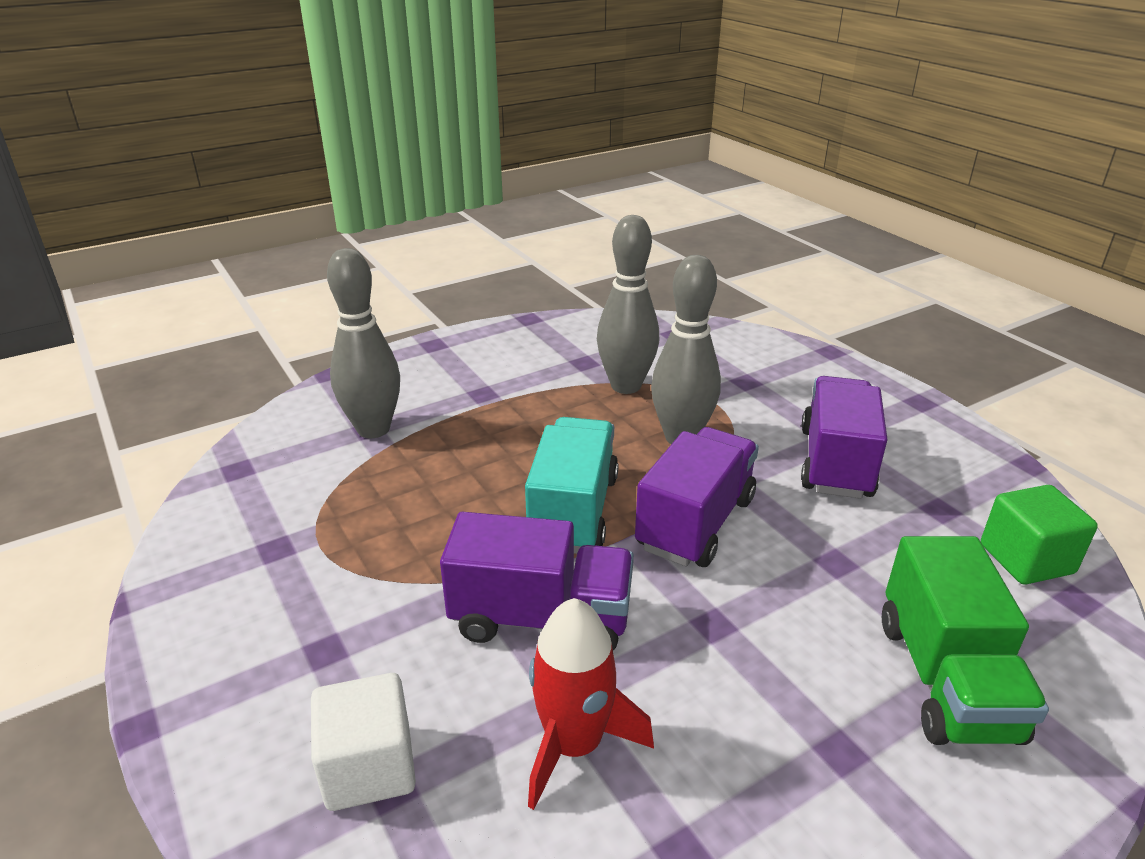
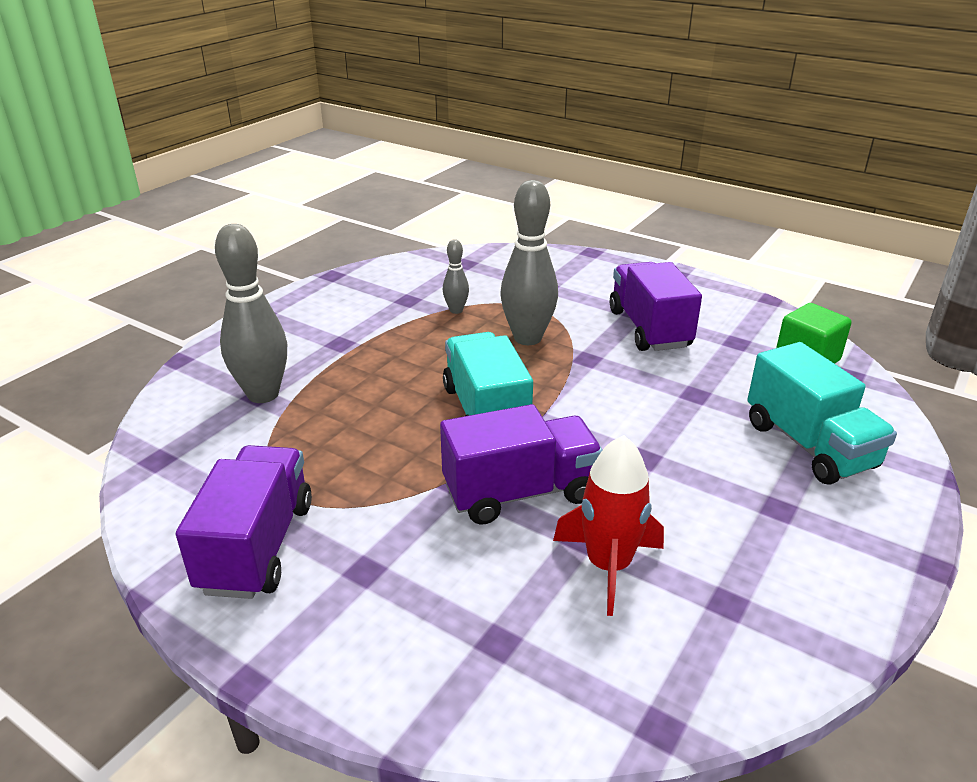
camera: 25 degrees left, 0 degrees up
white cube [311,673,416,811] -> none
grey bowling pin [597,215,659,394] -> grey bowling pin [443,239,469,314], size x0.50
purple truck [635,427,759,567] -> purple truck moved to [176,445,312,599]
green truck [882,536,1049,745] -> turquoise truck [747,342,897,485]

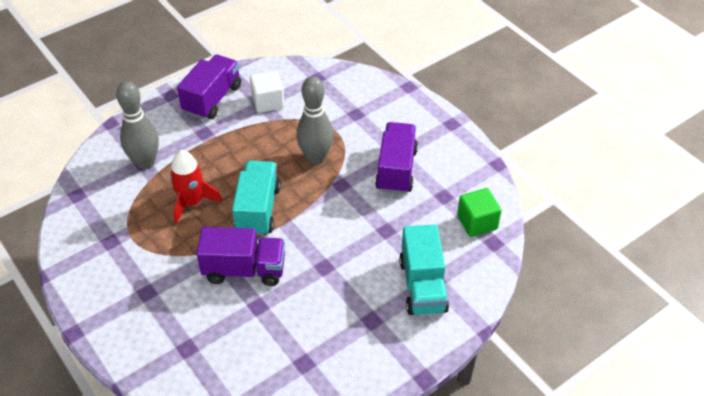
camera: 20 degrees right, 15 degrees up
purple truck [176,445,312,599] -> purple truck moved to [177,54,241,119]
grey bowling pin [443,239,469,314] -> none
red rocket [553,435,664,616] -> red rocket moved to [170,150,222,224]
none -> white cube [250,71,285,113]

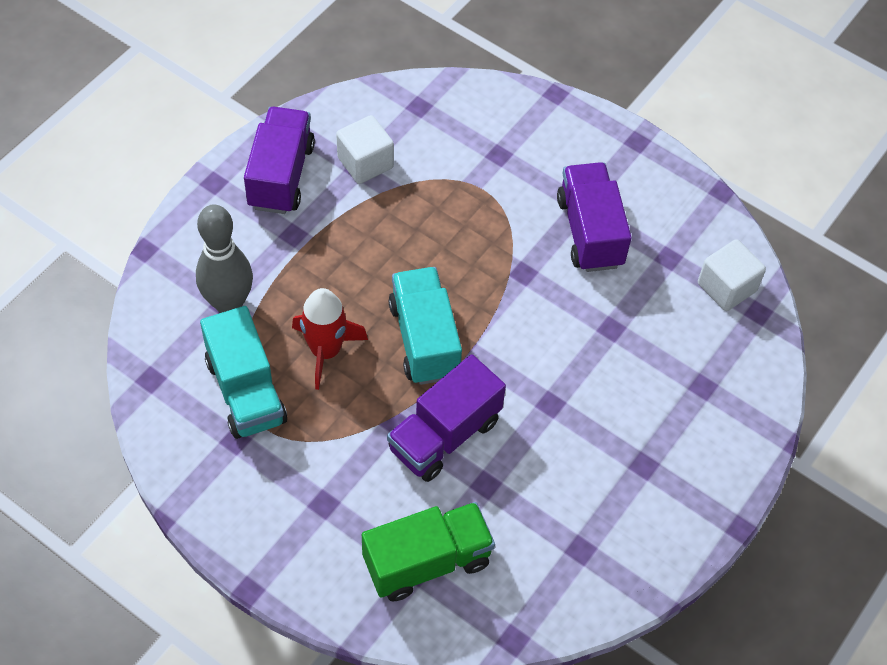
camera: 20 degrees left, 10 degrees up
purple truck [196,227,285,286] -> purple truck turned 150 degrees clockwise [387,354,506,482]
grey bowling pin [296,76,334,165] -> none
turquoise truck [399,224,449,315] -> turquoise truck moved to [200,306,287,439]
green cube [457,188,502,237] -> white cube [698,239,766,311]
none -> green truck [362,502,495,601]

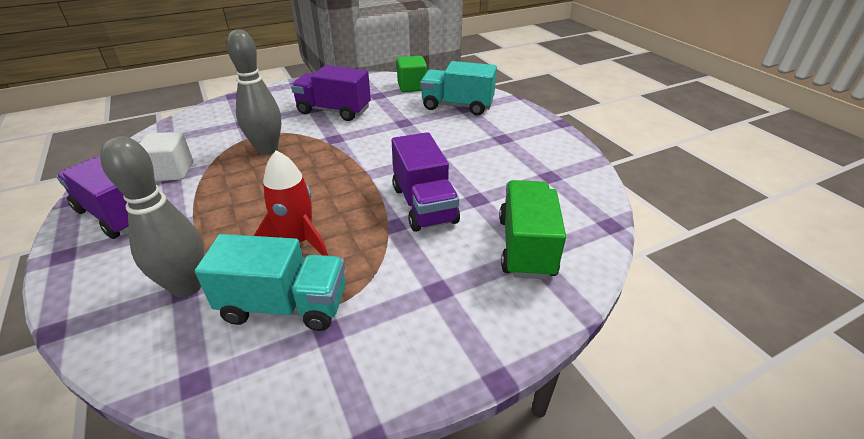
camera: 60 degrees left, 20 degrees down
turquoise truck [389,267,462,385] -> turquoise truck moved to [420,61,497,115]
white cube [698,239,766,311] -> green cube [397,56,427,92]
none -> grey bowling pin [227,29,281,155]

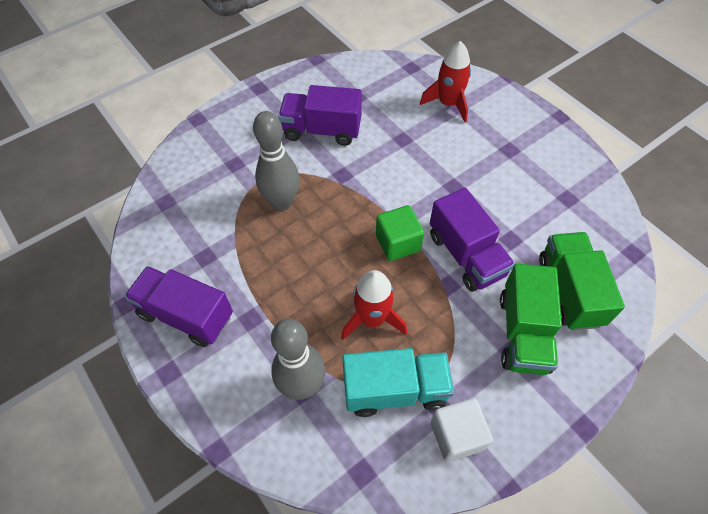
camera: 10 degrees left, 20 degrees up
white cube [139,132,193,181] -> white cube moved to [431,398,493,462]
green cube [397,56,427,92] -> green cube moved to [376,205,424,261]
turquoise truck [420,61,497,115] -> red rocket [420,41,471,122]
none -> green truck [500,264,562,375]

